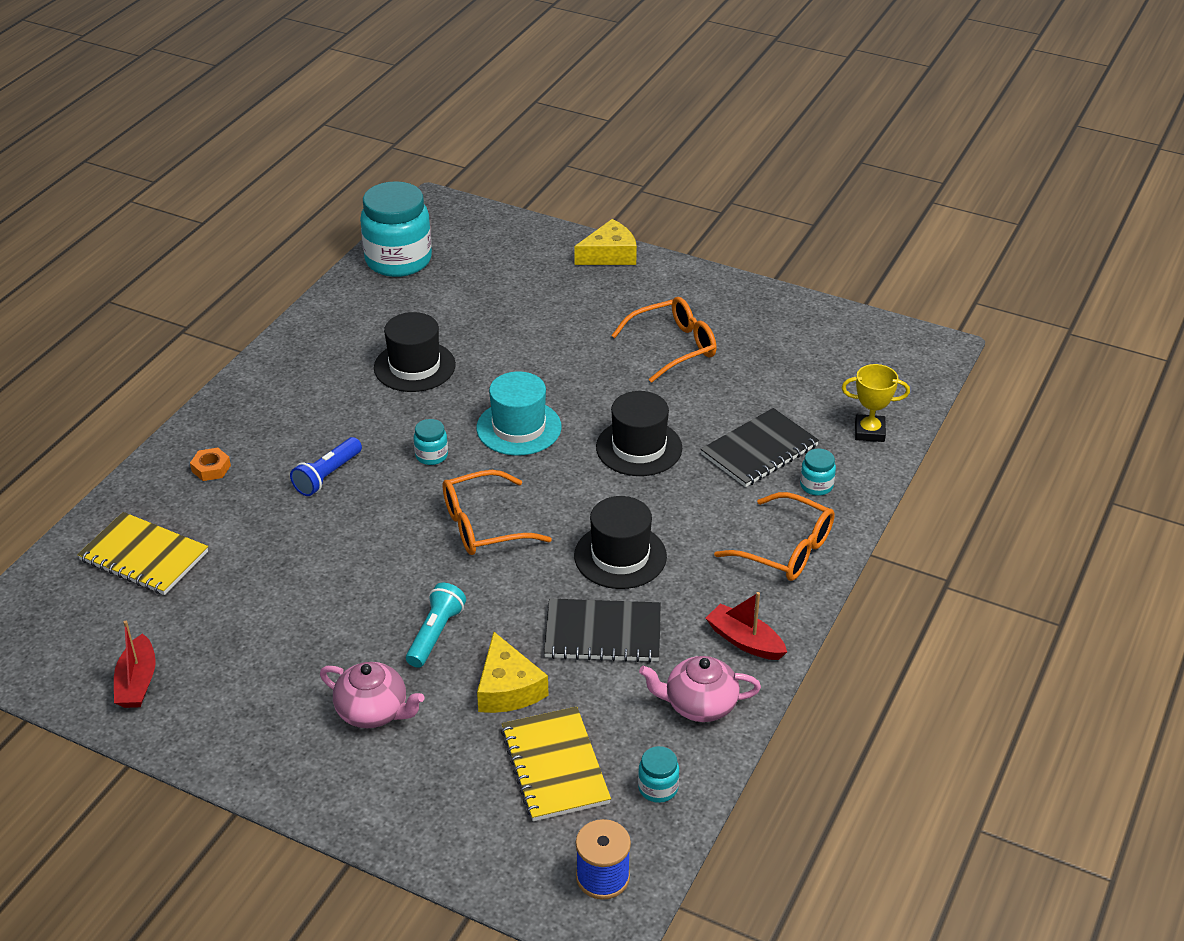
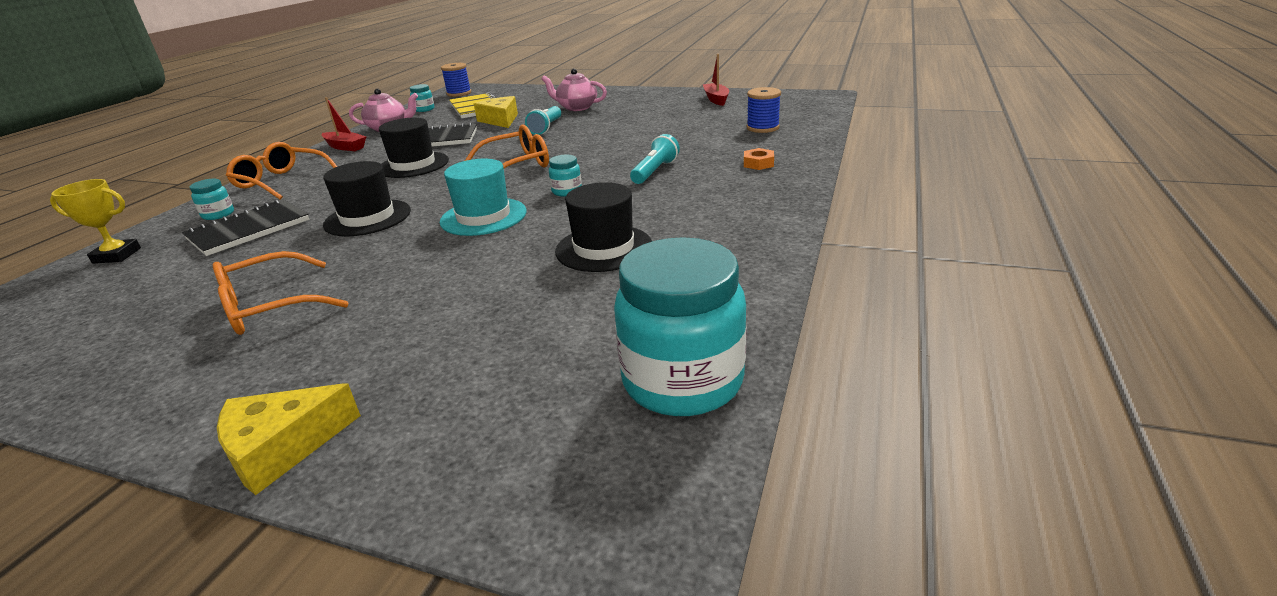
camera: 175 degrees right, 10 degrees down
yellow notebook [77,512,208,595] -> blue spool [746,87,781,133]
blue flashlight [290,437,362,496] -> turquoise flashlight [630,134,680,184]

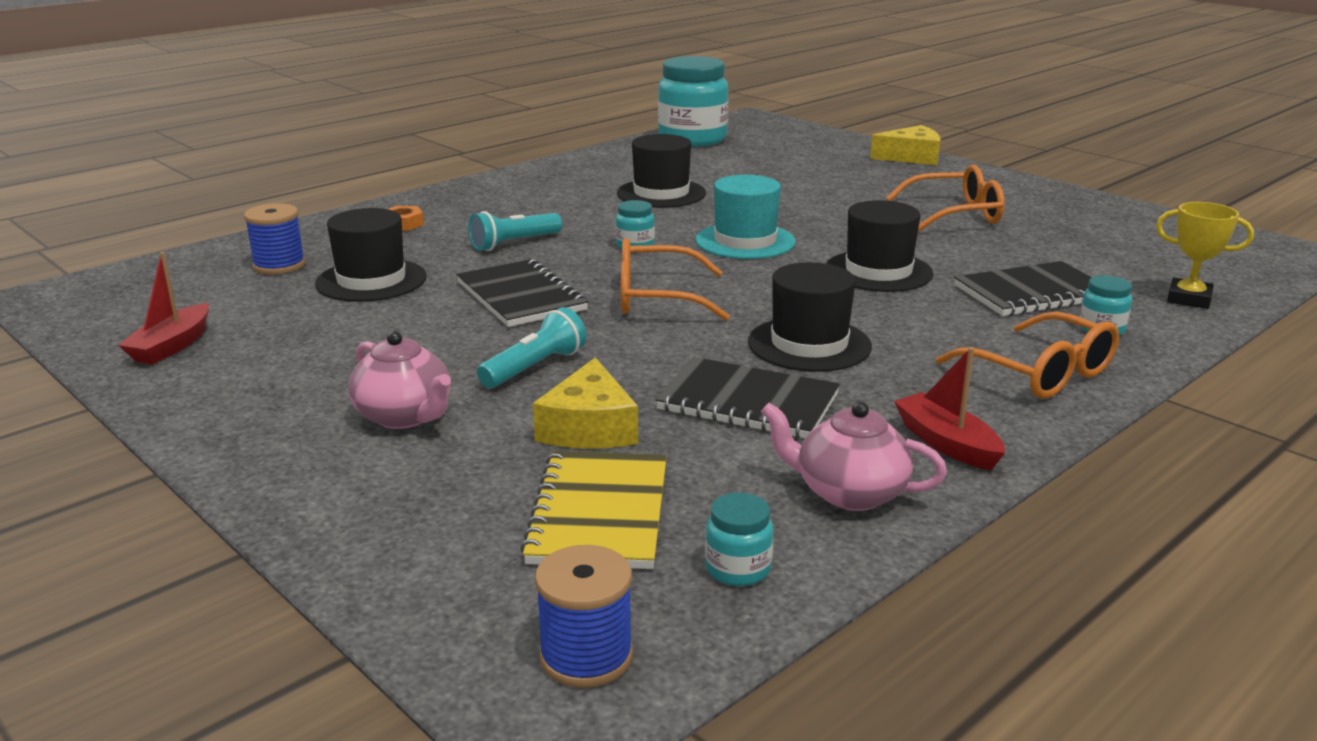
camera: 155 degrees left, 5 degrees down
none -> black hat [315,208,427,302]
none -> black notebook [457,259,589,327]

